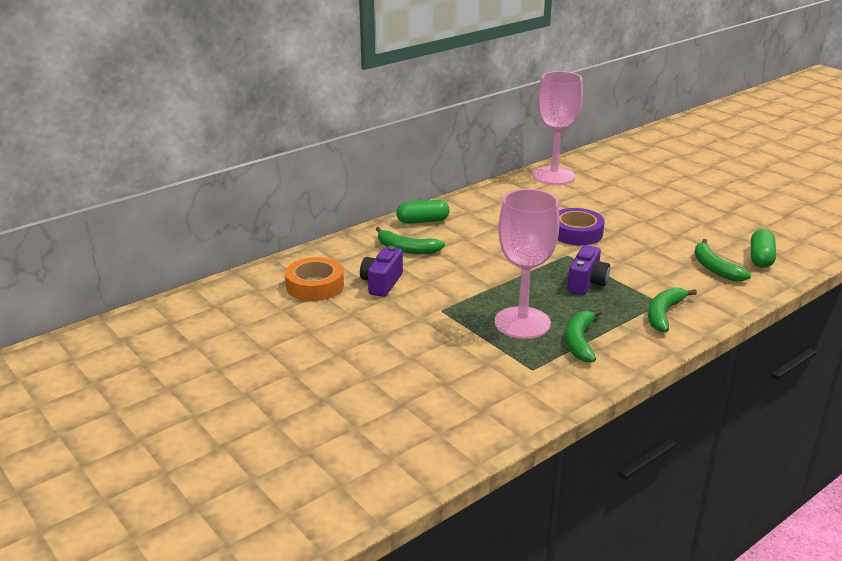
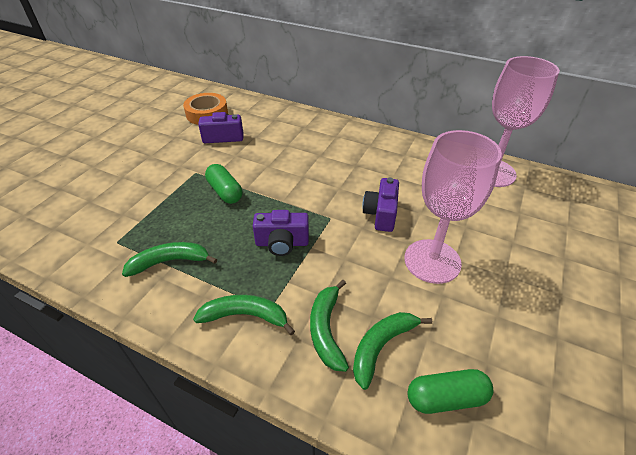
camera: 65 degrees right, 15 degrees up
green banana [376,227,445,254] -> green banana moved to [310,280,349,372]
green capsule [397,200,450,224] -> green capsule moved to [205,164,242,204]
pink goblet [494,189,560,339] -> pink goblet moved to [404,130,502,284]
purple tape [558,208,605,245] -> purple camera [362,178,399,232]

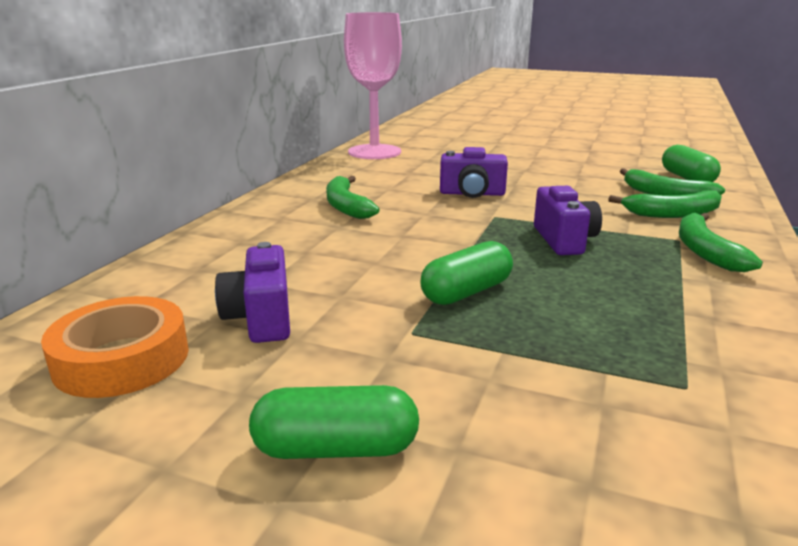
camera: 95 degrees left, 20 degrees down
green banana [122,242,217,277] -> green banana moved to [326,176,380,219]
pink goblet [404,130,502,284] -> none
none -> green capsule [249,385,419,459]

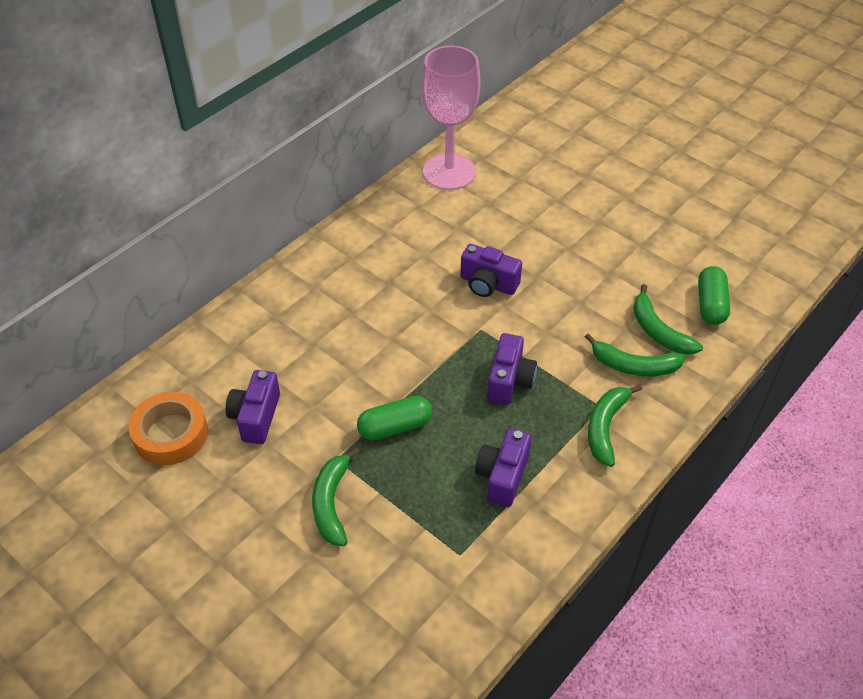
camera: 20 degrees right, 25 degrees up
green capsule [249,385,419,459] -> none
green banana [326,176,380,219] -> green banana moved to [312,447,360,546]
none -> purple camera [475,428,532,507]

